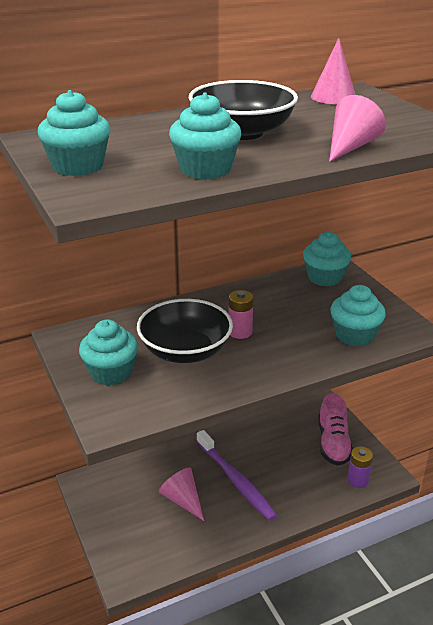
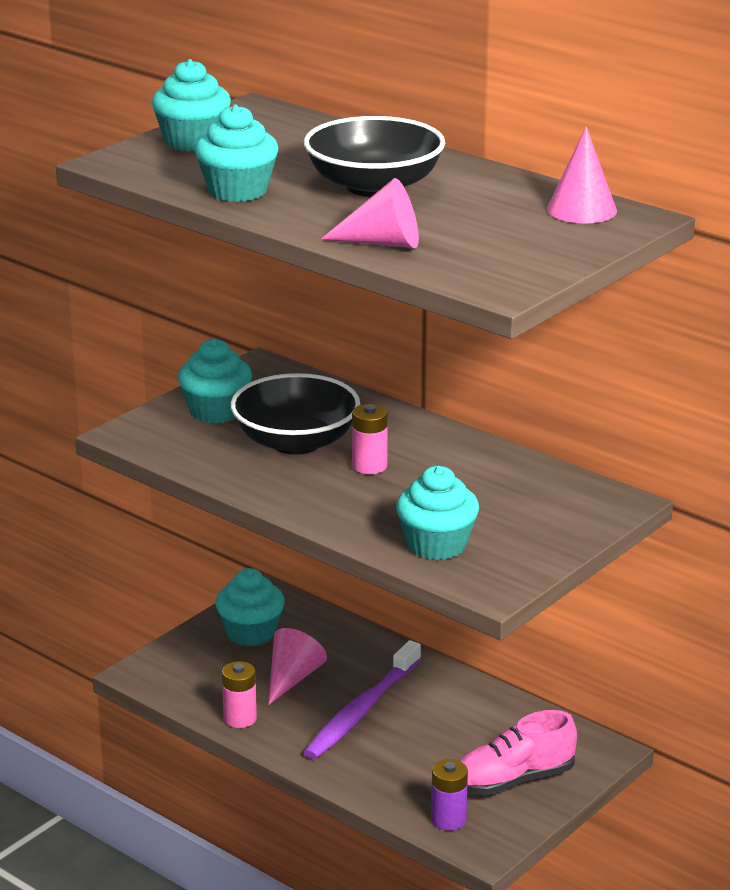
camera: 65 degrees right, 5 degrees down
turquoise cupcake [303,231,351,286] -> turquoise cupcake moved to [216,568,285,646]
none -> pink battery [222,661,257,728]

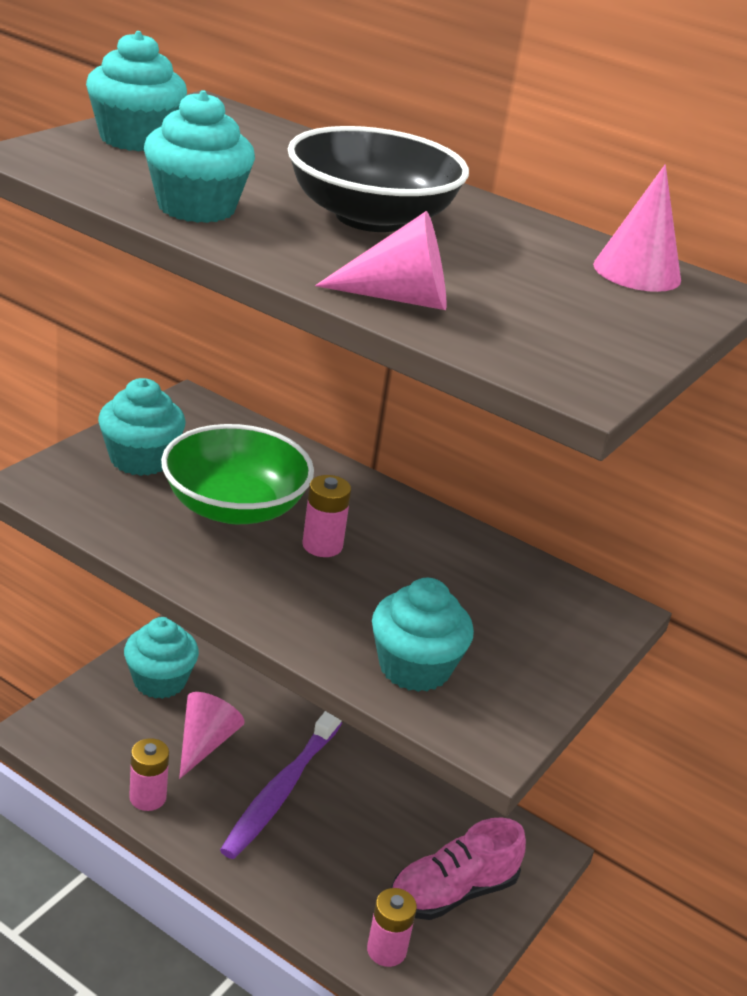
camera: 10 degrees left, 5 degrees up
black bowl [230,373,360,455] -> green bowl [161,424,314,524]
purple battery [431,759,468,831] -> pink battery [367,888,417,967]

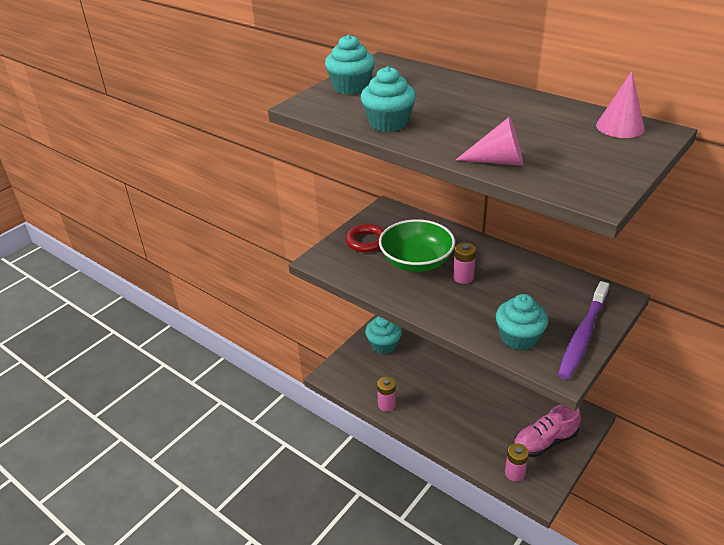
camera: 10 degrees right, 5 degrees up
turquoise cupcake [98,378,185,476] -> red ring [345,224,384,252]
pink cone [179,692,245,779] -> none
purple toothbrush [220,711,342,859] -> purple toothbrush moved to [558,281,609,379]
black bowl [288,126,469,232] -> none

